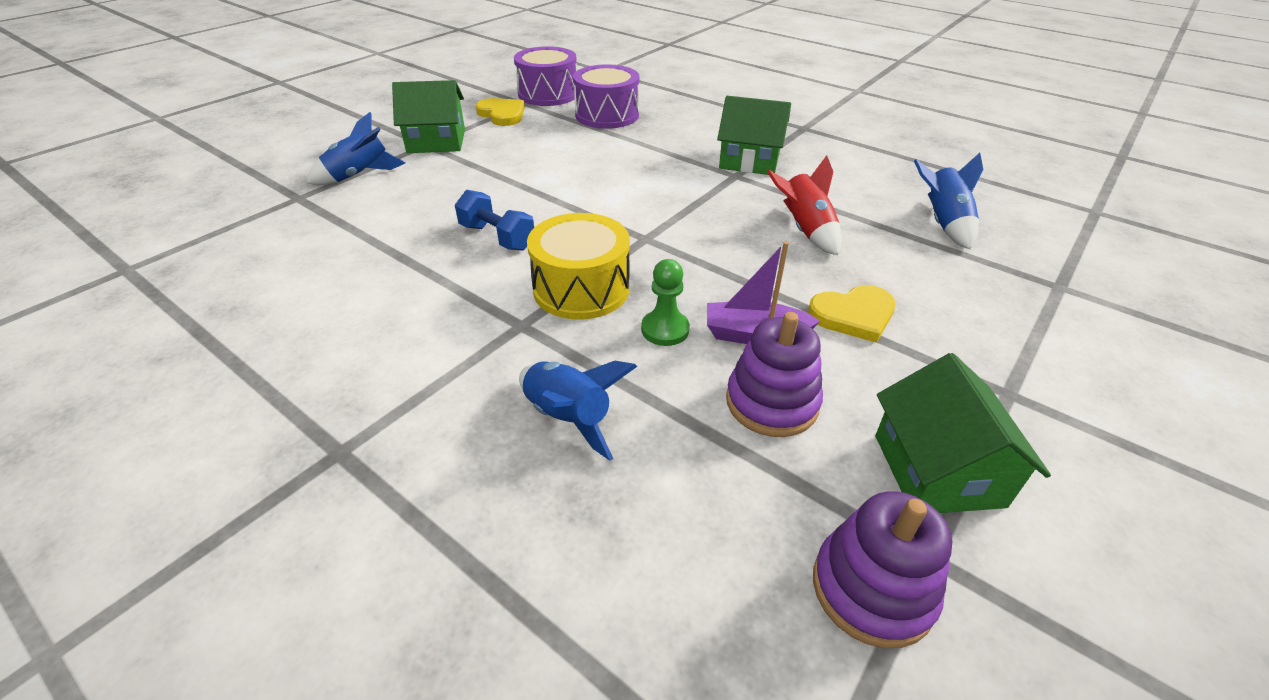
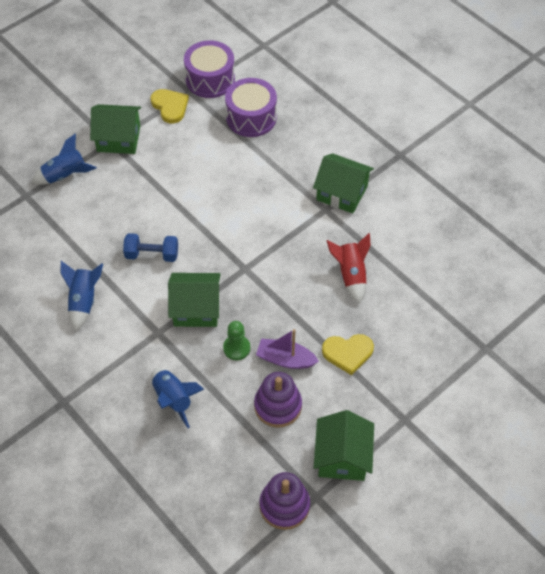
camera: 10 degrees right, 15 degrees up
blue dumbbell [455,190,534,251] -> blue dumbbell turned 45 degrees counterclockwise [123,233,178,262]
yellow drum [527,213,630,320] -> green house [168,273,221,327]
blue rocket [914,153,983,249] -> blue rocket moved to [61,261,103,331]

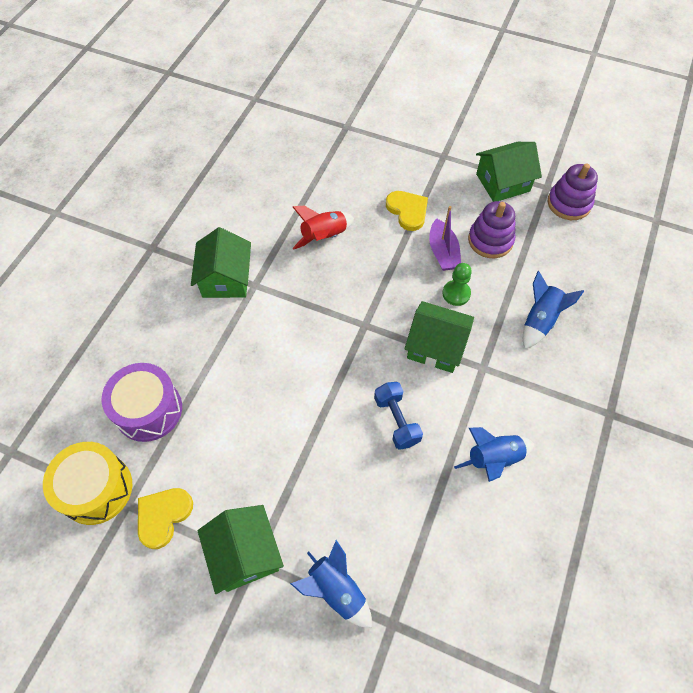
camera: 115 degrees left, 5 degrees up
green house [168,273,221,327] -> green house turned 45 degrees counterclockwise [404,301,474,373]
purple drum [184,40,235,98] -> yellow drum [43,442,132,525]

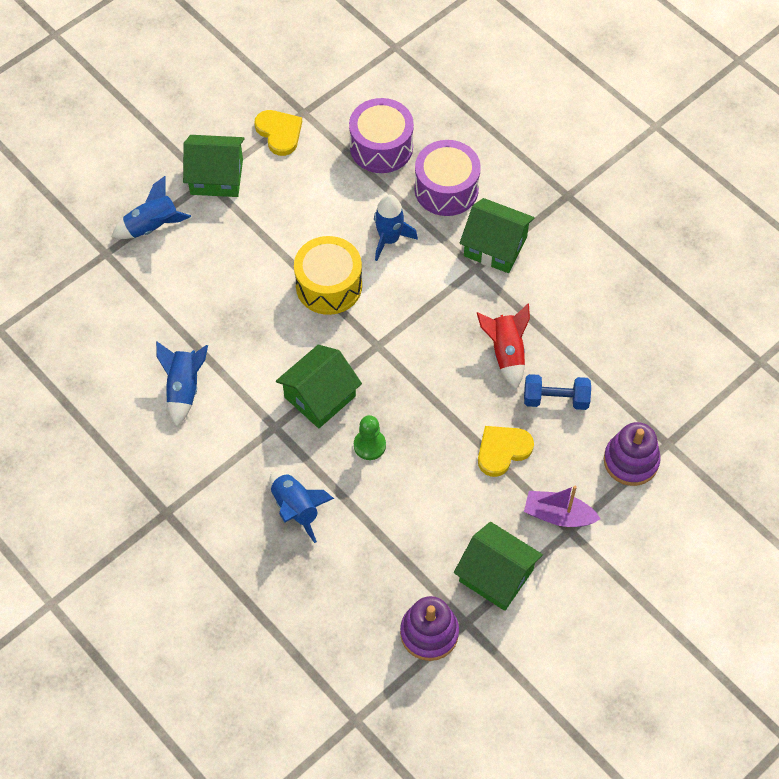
camera: 115 degrees right, 0 degrees up
yellow drum [43,442,132,525] -> yellow drum moved to [294,236,362,315]
blue dumbbell [374,382,423,450] -> blue dumbbell moved to [524,374,591,410]
yellow heart [386,191,428,231] -> yellow heart turned 150 degrees clockwise [478,426,534,477]
purple boat [429,206,461,271] -> purple boat moved to [524,486,600,527]
purple stacking toy [468,201,516,258] -> purple stacking toy moved to [604,422,661,486]
green house [476,142,542,202] -> green house turned 60 degrees counterclockwise [454,522,543,611]
none -> blue rocket [374,194,418,261]
none -> purple drum [414,140,481,216]

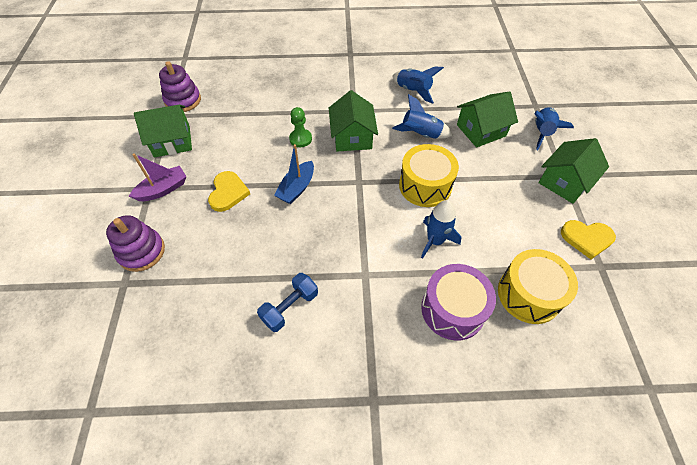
camera: 130 degrees right, 5 degrees down
blue rocket [270,471,334,543] -> blue rocket moved to [392,94,453,139]
purple drum [349,98,414,173] -> yellow drum [498,249,578,324]
green house [460,198,535,273] -> green house moved to [457,91,518,148]
red rocket [477,304,530,389] -> none
blue dumbbell [524,374,591,410] -> blue dumbbell moved to [257,273,318,332]
none -> blue boat [274,144,314,204]

